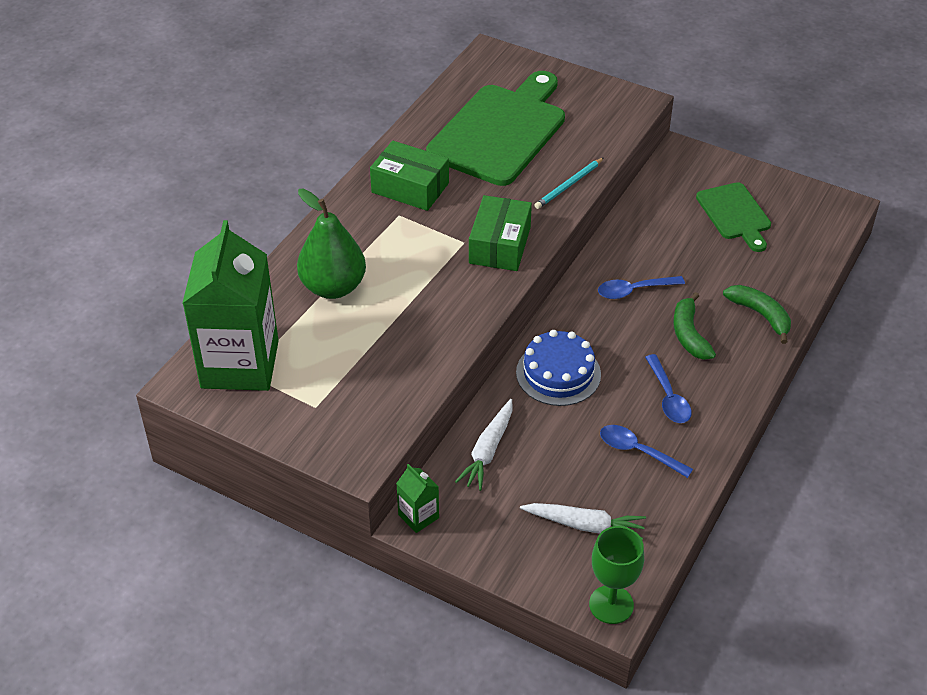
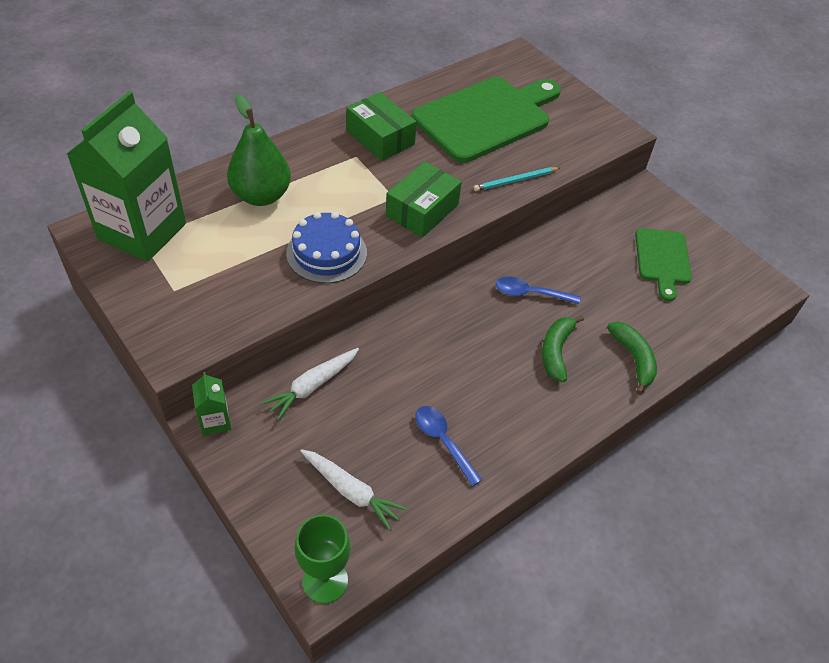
camera: 20 degrees right, 5 degrees up
blue cake [516,330,601,406] -> blue cake moved to [286,212,367,283]
blue spoon [645,354,692,423] -> none

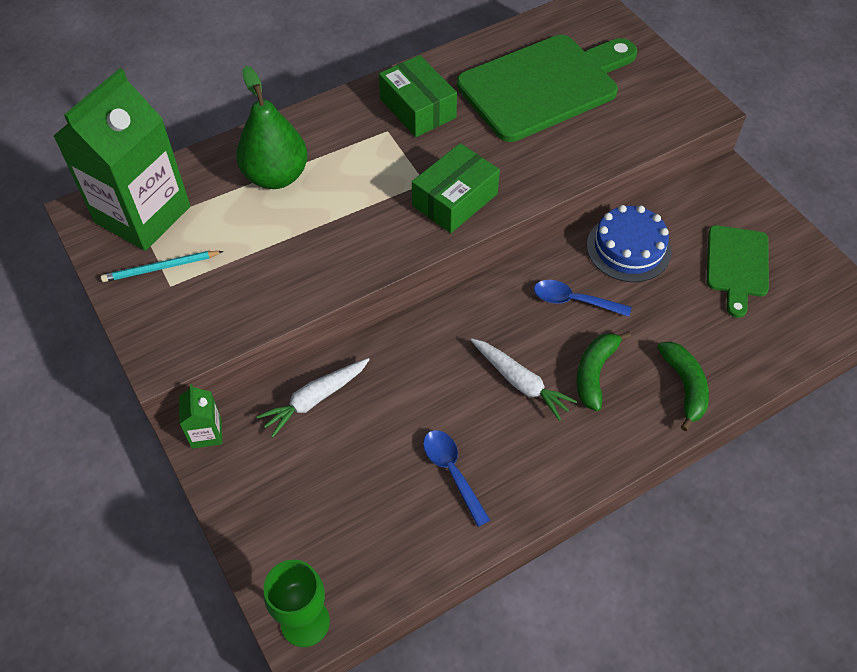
camera: 10 degrees right, 5 degrees up
blue cake [286,212,367,283] -> blue cake moved to [587,205,672,282]
white carrot [300,449,407,530] -> white carrot moved to [471,338,577,421]
turquoise pencil [474,167,560,191] -> turquoise pencil moved to [101,251,223,282]

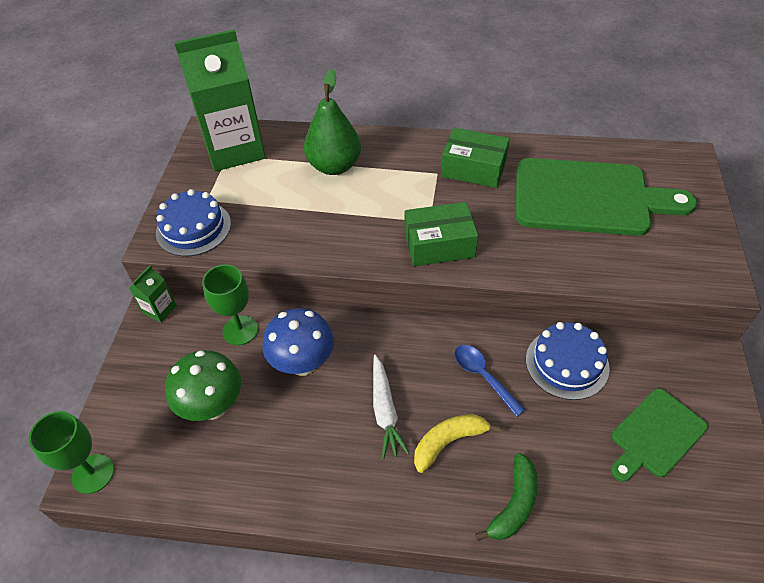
camera: 40 degrees right, 5 degrees down
turquoise pencil [101,251,223,282] -> none
white carrot [256,358,370,437] -> green goblet [202,264,258,345]
green box [379,55,457,137] -> green box turned 75 degrees counterclockwise [441,128,510,188]
blue spoon [423,430,490,527] -> none
green banana [577,331,631,411] -> yellow banana [414,414,501,473]
none -> blue cake [156,189,231,256]
none -> green mushroom [165,350,241,421]
none -> blue mushroom [263,308,334,376]

